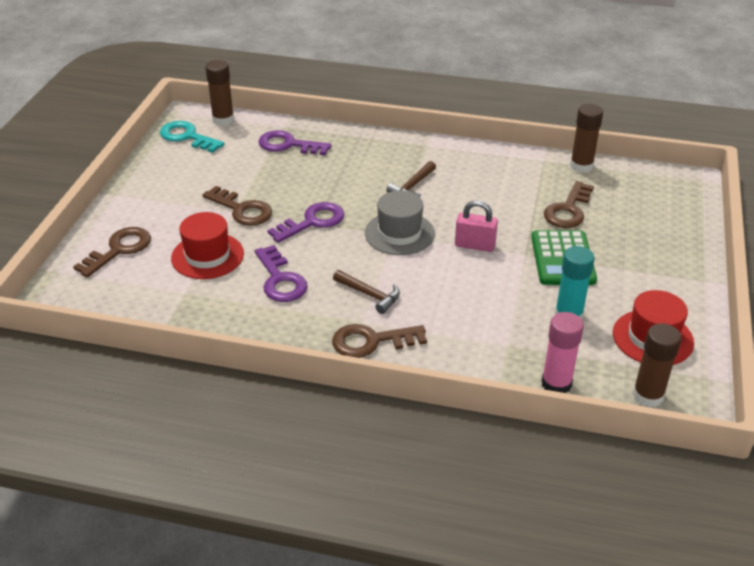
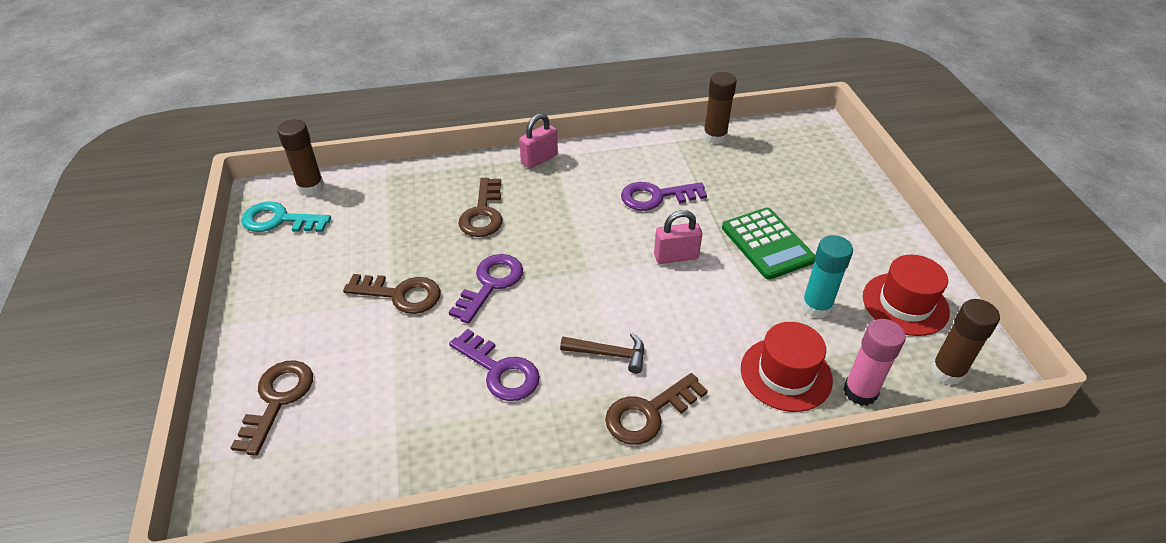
camera: 25 degrees left, 5 degrees up
red hat [171,212,244,279] -> red hat moved to [741,322,833,412]
purple key [259,130,331,155] -> purple key moved to [621,182,707,211]
grey hat [365,191,435,255] -> none
brown hammer [386,161,436,197] -> none
brown key [544,181,594,228] -> brown key moved to [458,178,503,237]
none -> pink padlock [519,113,558,169]

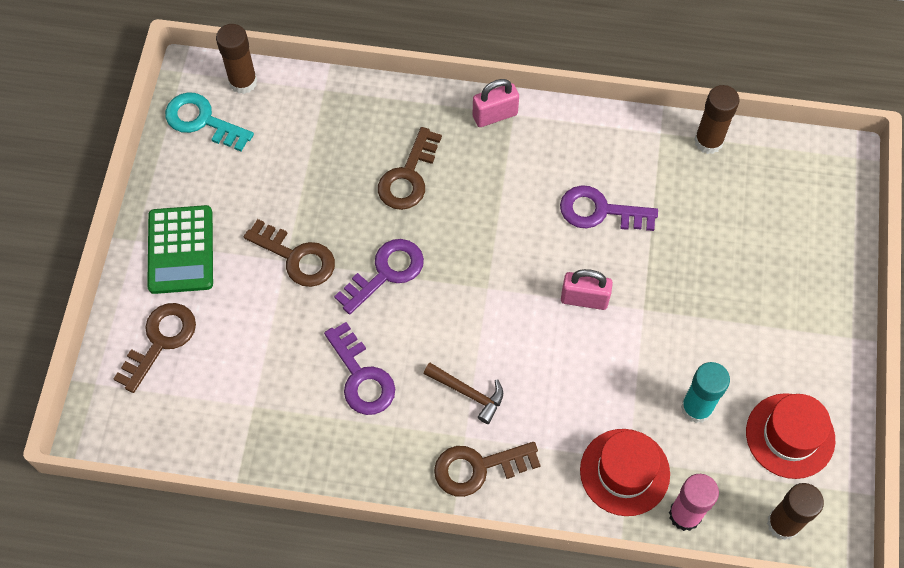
camera: 20 degrees right, 20 degrees up
green calculator [722,208,815,280] -> green calculator moved to [147,205,213,294]

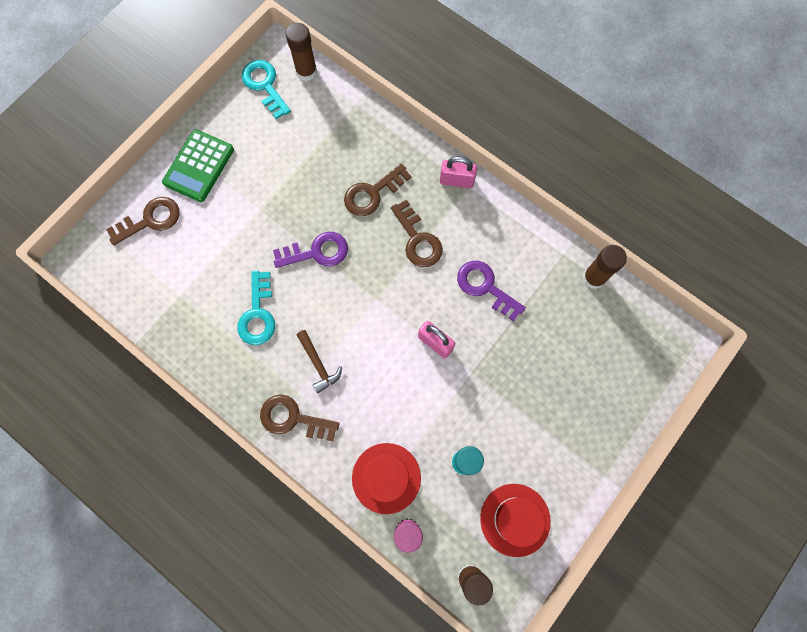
camera: 30 degrees right, 10 degrees up
brown key [244,219,335,287] -> brown key moved to [391,200,443,267]
purple key [324,322,395,415] -> turquoise key [237,271,275,345]

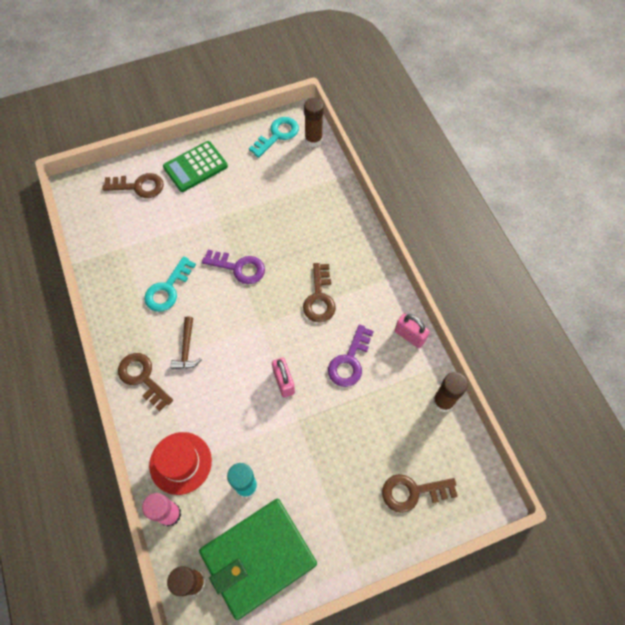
camera: 30 degrees right, 10 degrees down
turquoise key [242,60,291,119] -> turquoise key turned 45 degrees clockwise [249,117,299,158]
brown key [344,163,412,216] -> brown key moved to [382,474,458,513]
pink padlock [440,157,477,189] -> pink padlock moved to [395,313,430,348]
purple key [457,261,526,322] -> purple key turned 135 degrees counterclockwise [328,324,374,387]
red hat [480,484,551,557] -> green wallet [199,499,317,620]

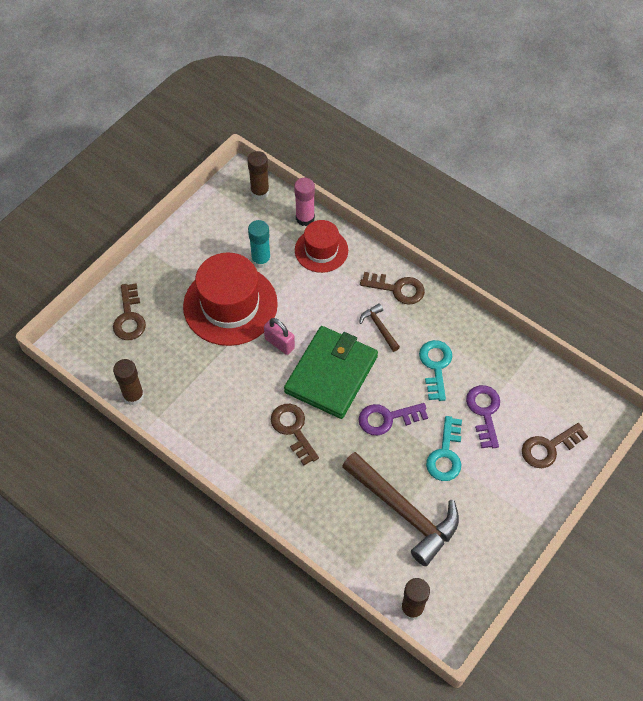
camera: 150 degrees right, 5 degrees down
green calculator [163,141,228,192] -> none
green wallet [199,499,317,620] -> green wallet moved to [284,326,378,419]
turquoise key [249,117,299,158] -> turquoise key moved to [426,416,462,481]
purple key [328,324,374,387] -> purple key moved to [466,385,500,448]
brown key [382,474,458,513] -> brown key turned 120 degrees clockwise [113,283,146,340]
pink padlock [395,313,430,348] -> none
none -> red hat [183,252,278,346]
none -> brown hammer [342,452,459,566]

